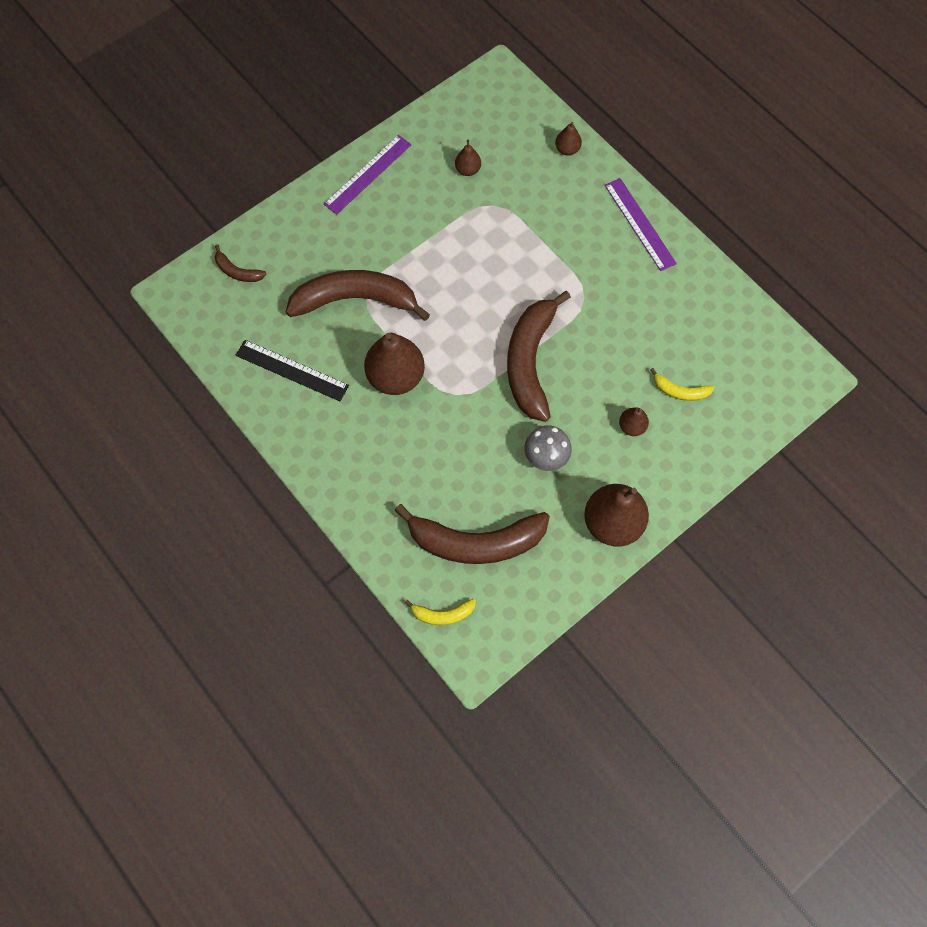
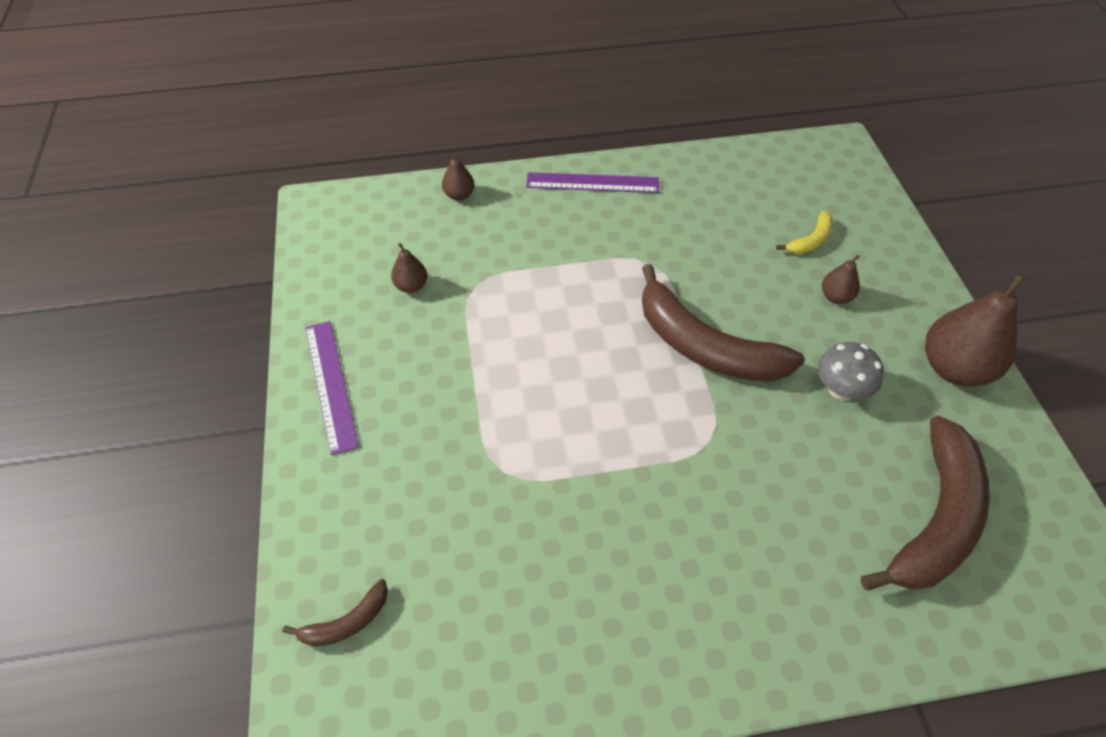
camera: 60 degrees left, 15 degrees down
black ruler [236,340,349,401] -> none
brown banana [286,270,430,321] -> none
brown pear [364,333,425,395] -> none
yellow banana [405,599,476,625] -> none

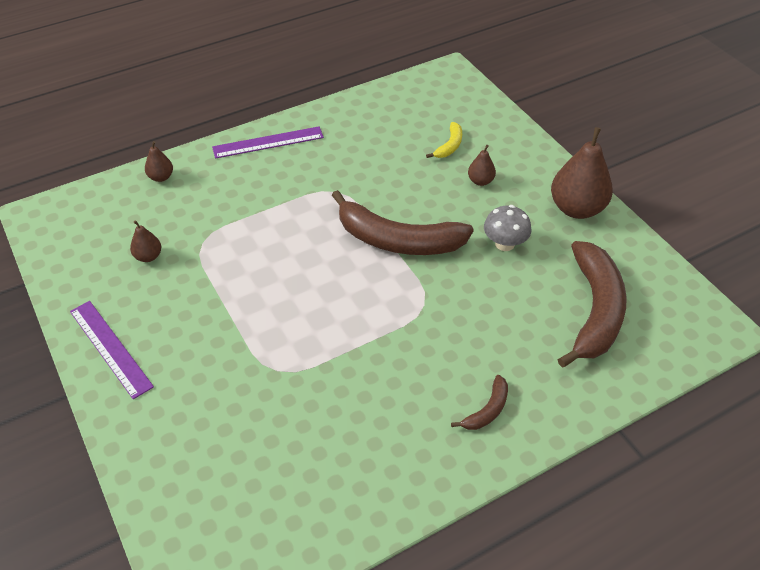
camera: 20 degrees left, 5 degrees down
brown banana [283,579,388,646] -> brown banana moved to [451,375,508,430]

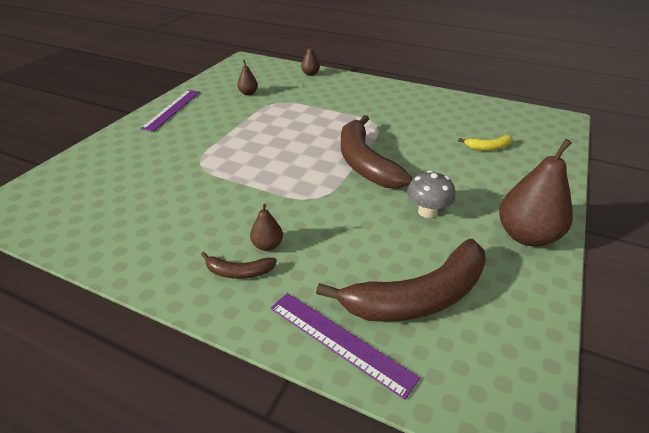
camera: 55 degrees right, 10 degrees down
purple ruler [212,126,324,159] -> purple ruler moved to [271,293,420,400]
brown pear [468,145,496,186] -> brown pear moved to [250,204,283,251]

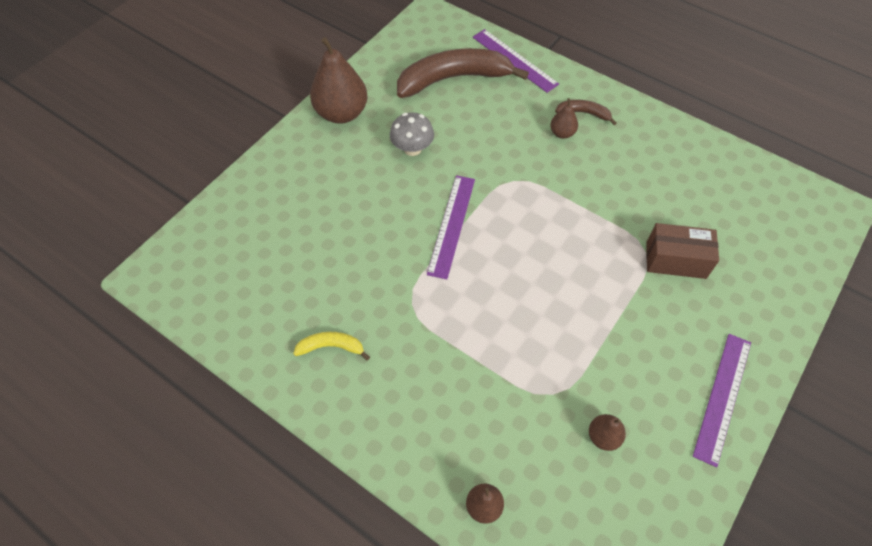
camera: 170 degrees left, 20 degrees up
brown banana [341,115,412,189] -> purple ruler [427,175,475,279]
yellow banana [458,135,513,151] -> yellow banana moved to [293,332,370,361]
none -> brown box [646,223,719,279]

